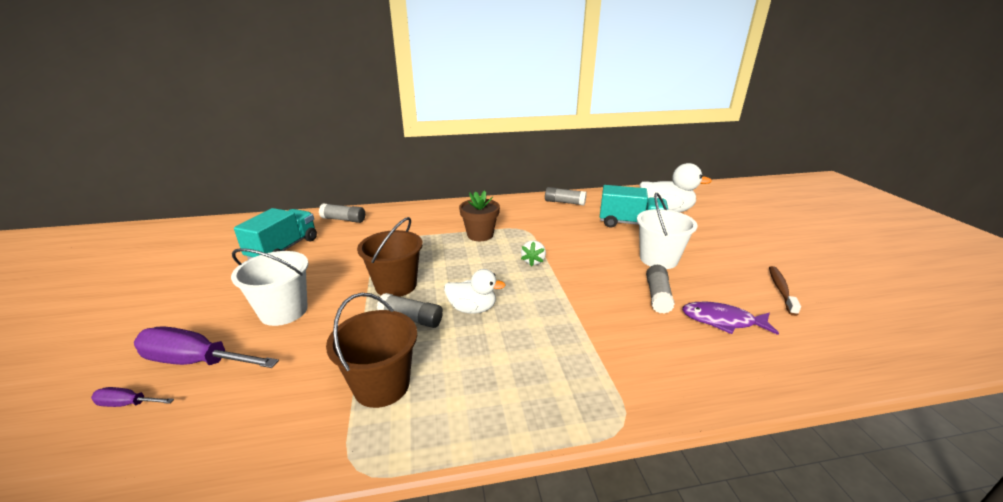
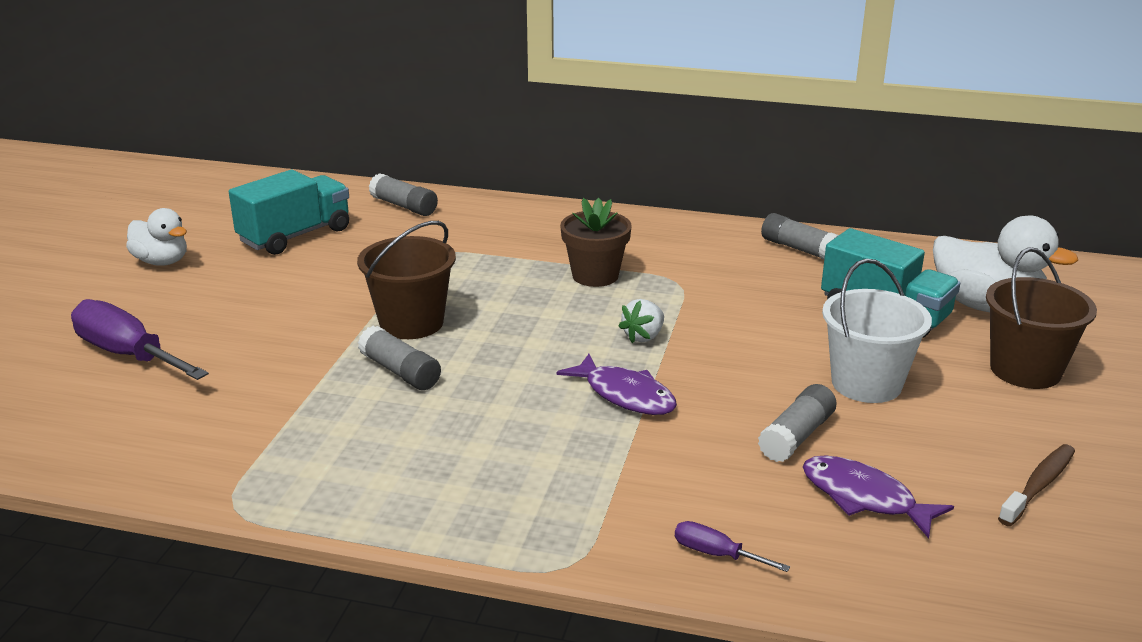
camera: 25 degrees right, 0 degrees up
purple screwdriver [91,387,174,407] -> purple screwdriver moved to [675,521,790,572]
white bucket [231,248,308,326] -> none
brown bucket [326,293,417,408] -> brown bucket moved to [986,247,1097,389]
white duck [444,269,506,314] -> white duck moved to [126,208,187,266]
none -> purple fish [556,354,677,415]

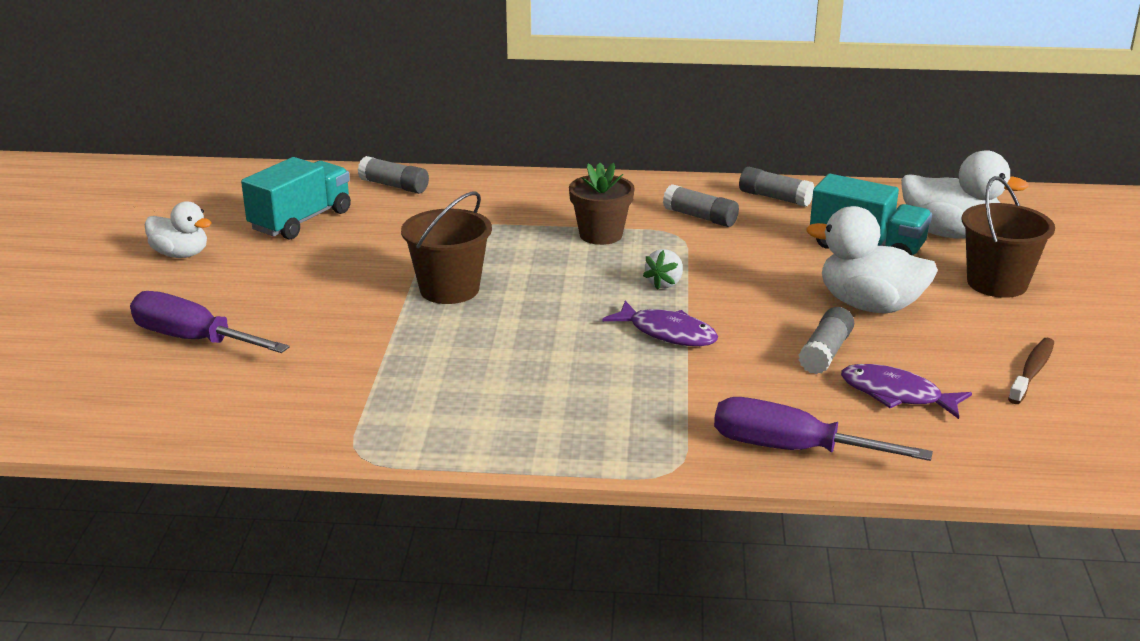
camera: 10 degrees left, 0 degrees up
grey glue stick [358,326,441,390] -> grey glue stick moved to [663,184,739,227]
purple screwdriver [675,521,790,572] -> purple screwdriver [714,397,933,461], size x2.10
white bucket [822,259,932,403] -> white duck [806,206,938,313]

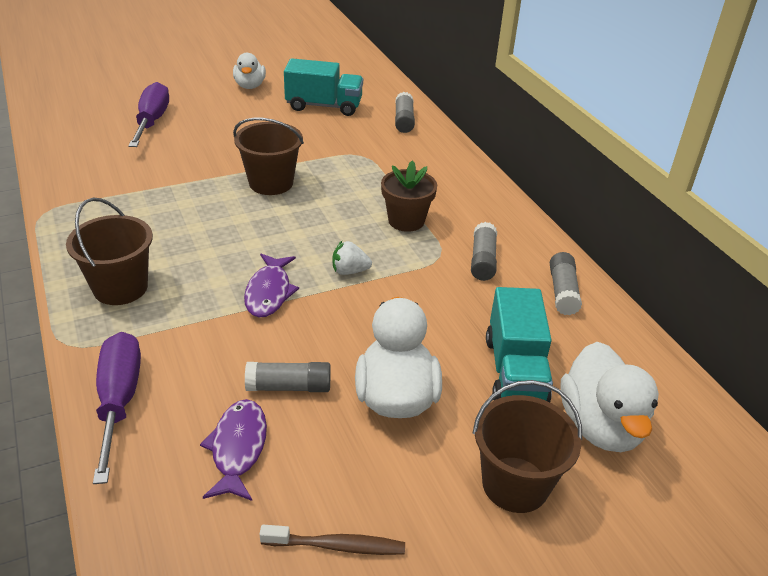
camera: 60 degrees right, 10 degrees up
none -> brown bucket [66,198,153,305]

